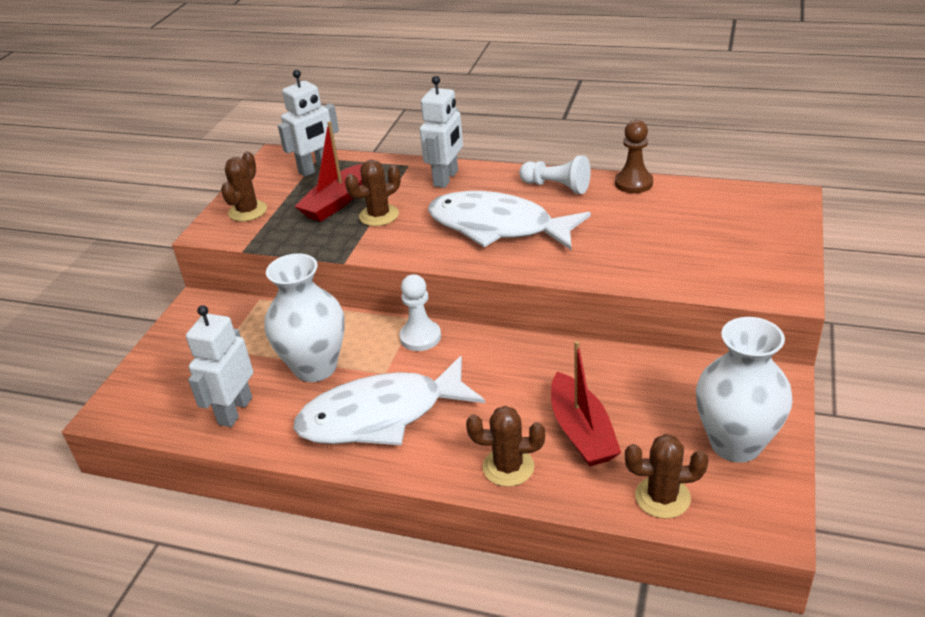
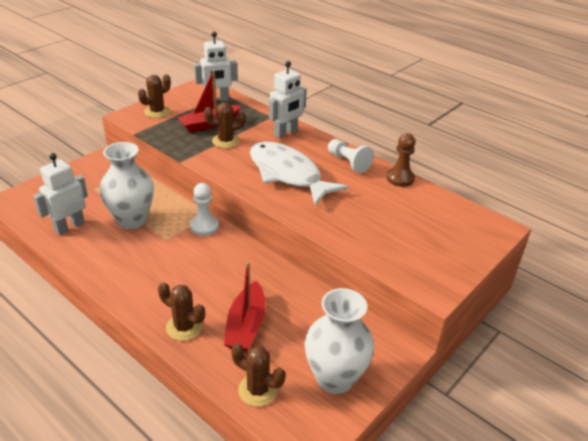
camera: 20 degrees right, 0 degrees up
white fish [293,356,485,445] -> none

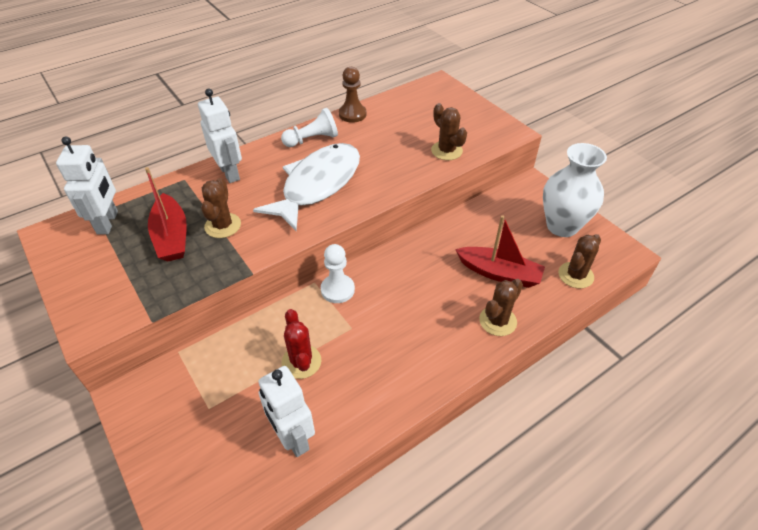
camera: 75 degrees left, 10 degrees up
white vase [100,142,154,229] -> red cactus [282,309,321,379]
brown cactus [138,74,171,118] -> brown cactus moved to [431,103,467,160]
white fish [250,141,349,206] -> white fish turned 150 degrees clockwise [253,143,360,231]

